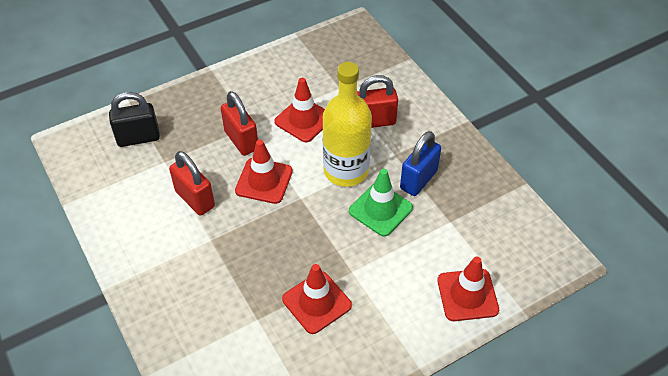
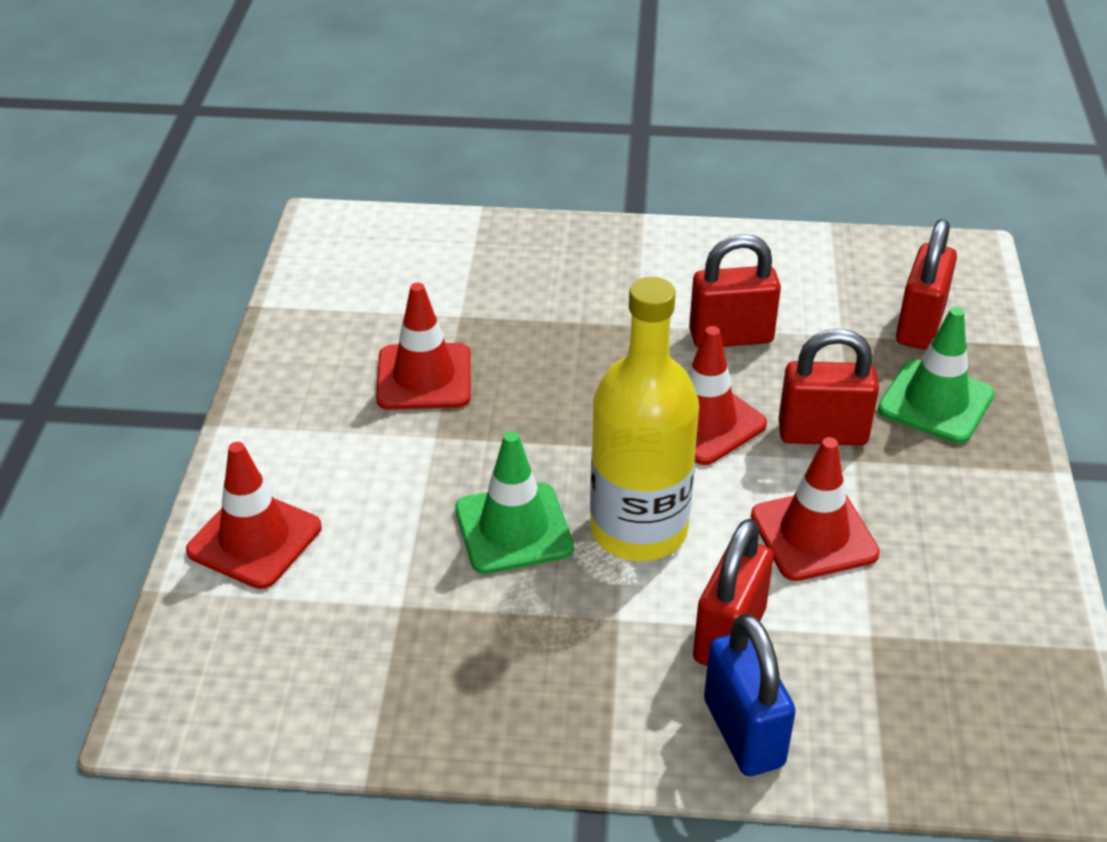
camera: 125 degrees right, 10 degrees down
black padlock [109,92,160,147] -> red padlock [896,219,957,350]
blue padlock [400,131,441,196] -> blue padlock moved to [704,613,796,776]
none -> green traffic cone [878,307,994,444]

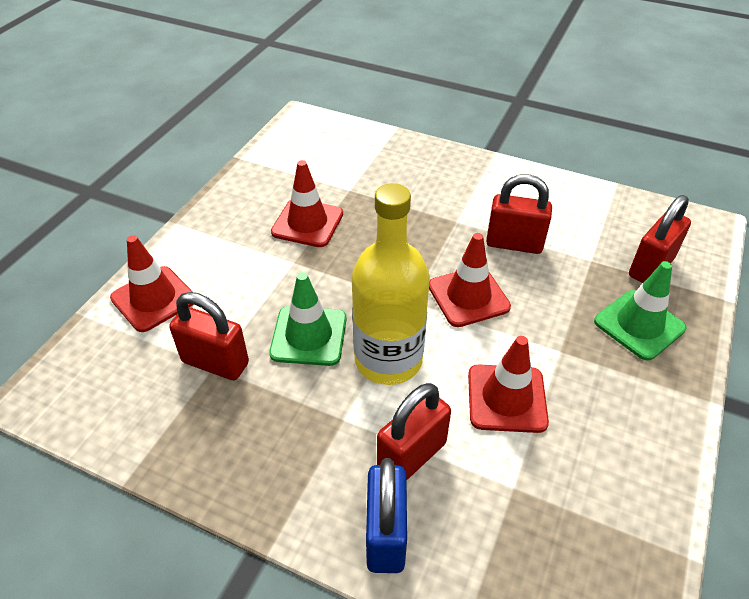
camera: 20 degrees right, 5 degrees up
red padlock [778,329,879,446] -> red padlock moved to [169,292,249,380]

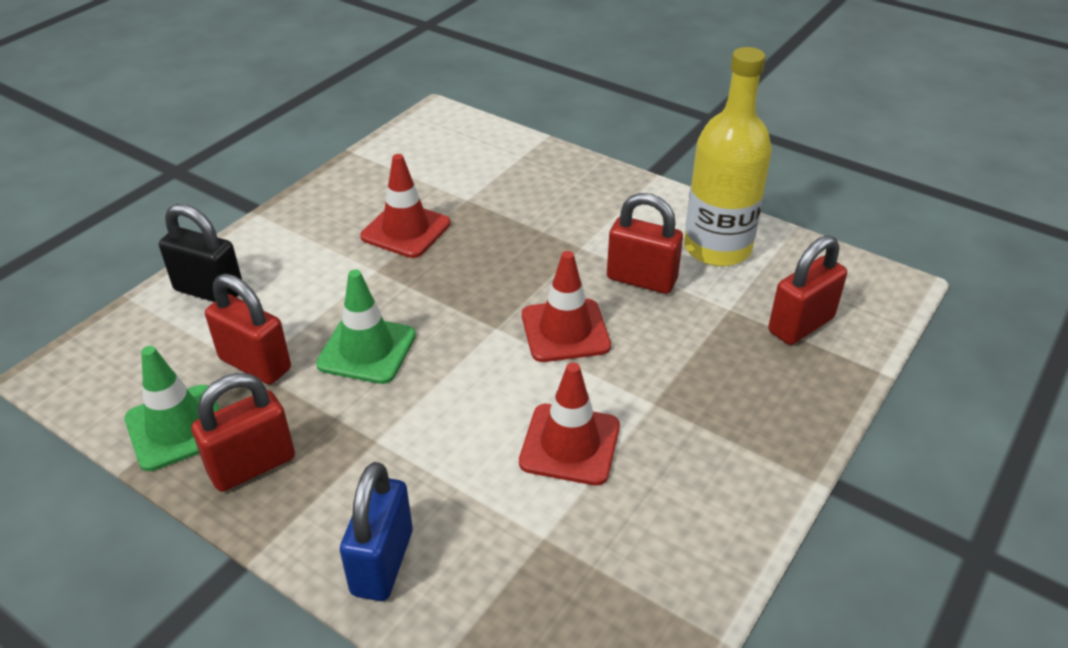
camera: 10 degrees right, 5 degrees down
red traffic cone [110,235,194,332] -> black padlock [159,204,242,302]
yellow bottle [352,183,430,385] -> yellow bottle moved to [684,47,772,266]
red padlock [377,383,451,480] -> red padlock moved to [191,373,295,492]
green traffic cone [594,261,686,361] -> green traffic cone moved to [124,346,220,471]

